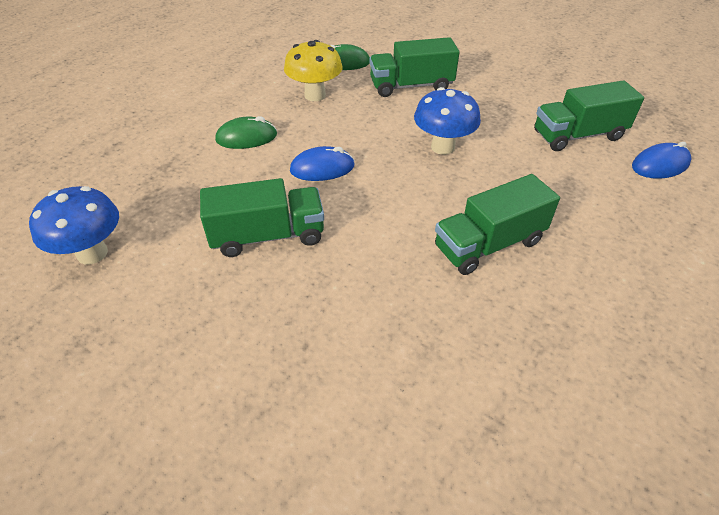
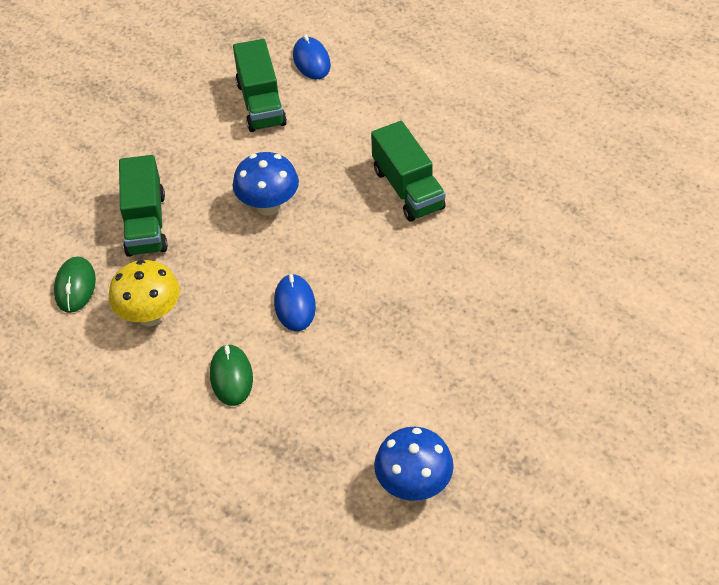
camera: 85 degrees left, 5 degrees up
green truck [200,178,324,257] -> none

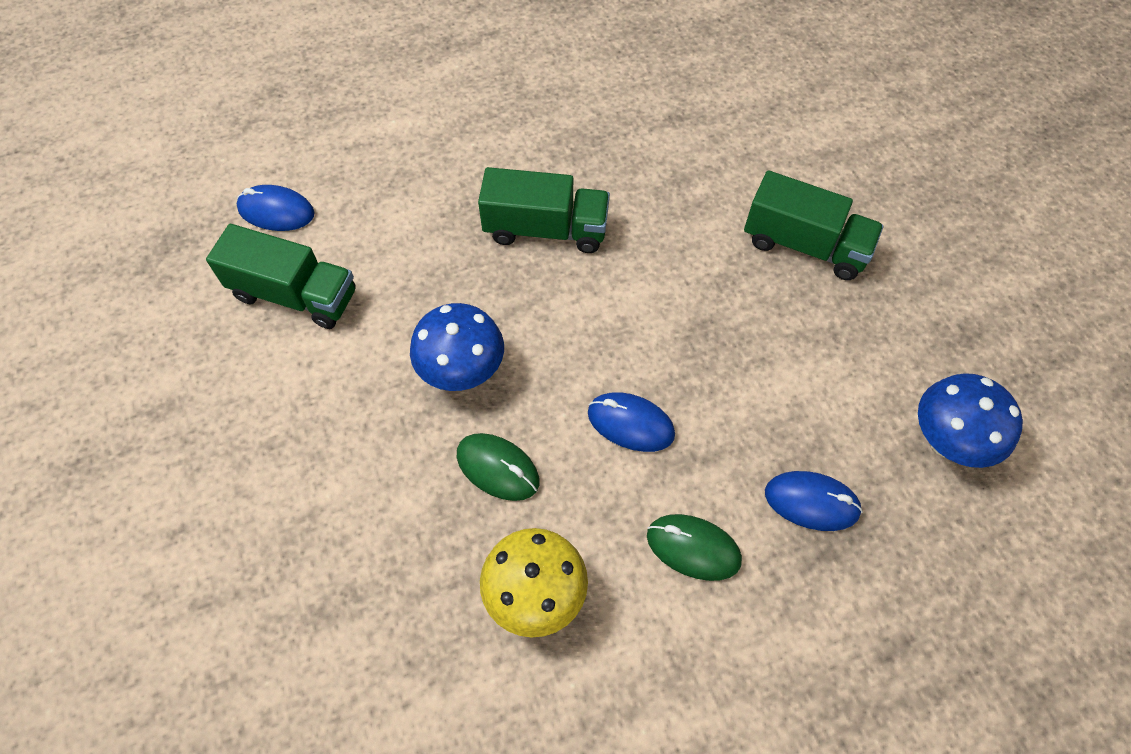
camera: 60 degrees left, 10 degrees up
green mouse [54,256,96,313] -> green mouse moved to [457,433,539,501]
green truck [119,155,168,257] -> green truck moved to [744,170,883,280]
none -> blue mouse [765,471,863,531]

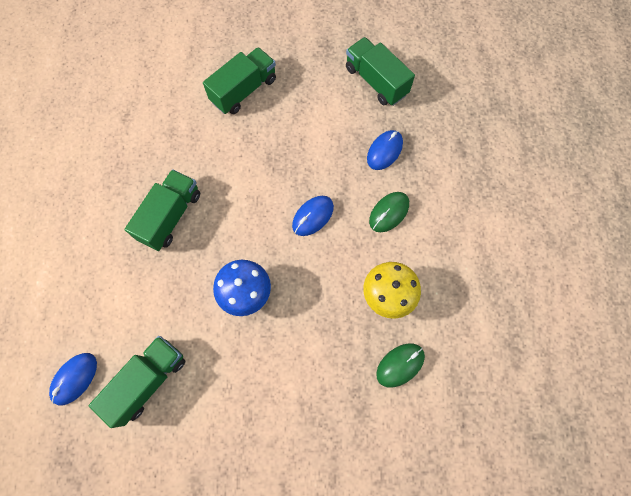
camera: 70 degrees left, 10 degrees up
green mouse [457,433,539,501] -> green mouse moved to [376,343,425,388]
blue mushroom [918,373,1023,468] -> green truck [346,37,415,106]

